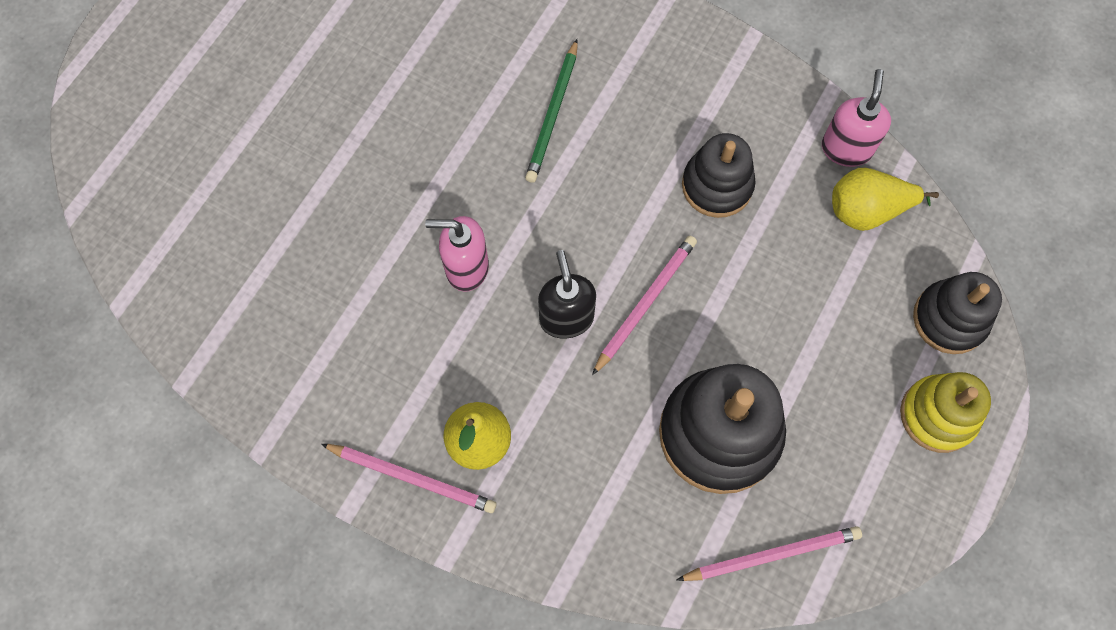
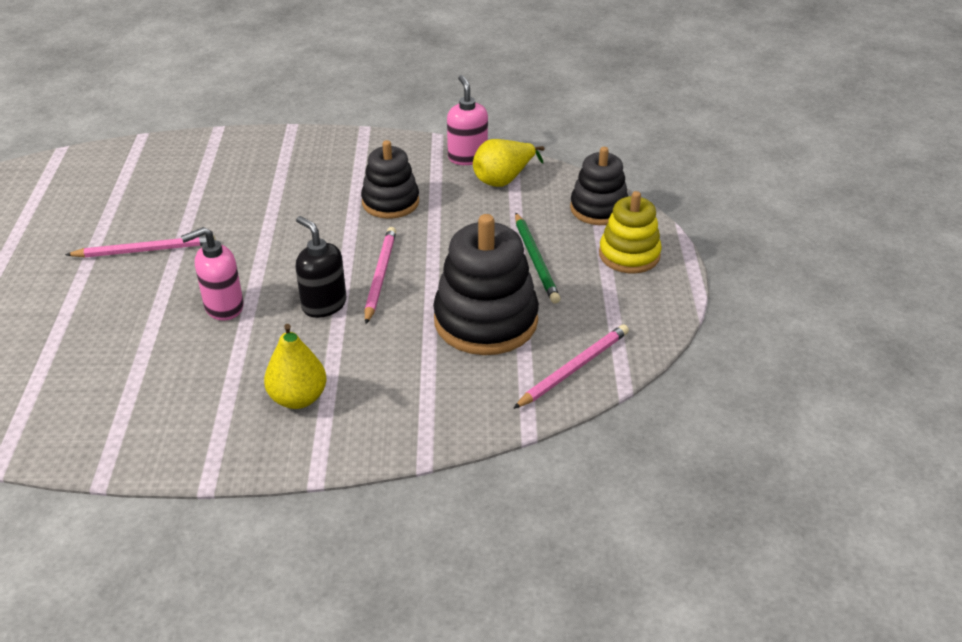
camera: 30 degrees left, 30 degrees down
pink pencil [321,444,496,513] -> pink pencil moved to [65,235,216,258]
green pencil [525,39,578,183] -> green pencil moved to [515,212,561,304]

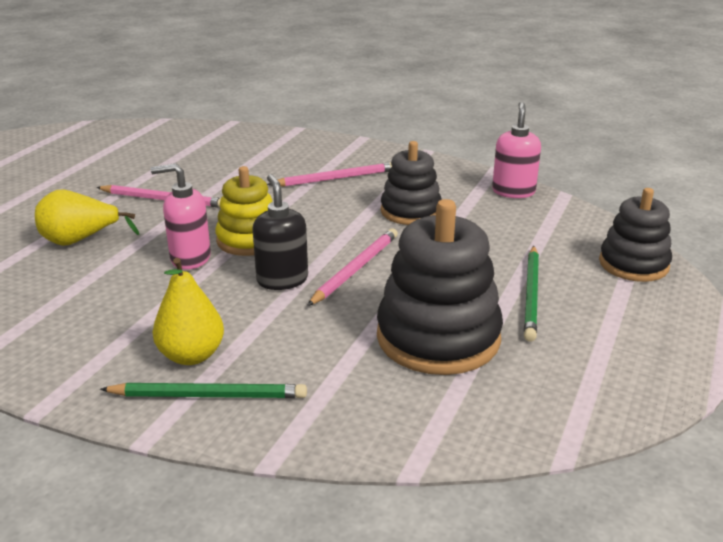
camera: 25 degrees right, 10 degrees down
yellow pear [473,139,544,187] -> yellow pear moved to [35,190,139,246]
pink pencil [513,324,629,409] -> pink pencil moved to [267,162,392,187]
yellow stacking toy [599,191,662,273] -> yellow stacking toy moved to [215,166,273,256]
none -> green pencil [100,383,307,398]

